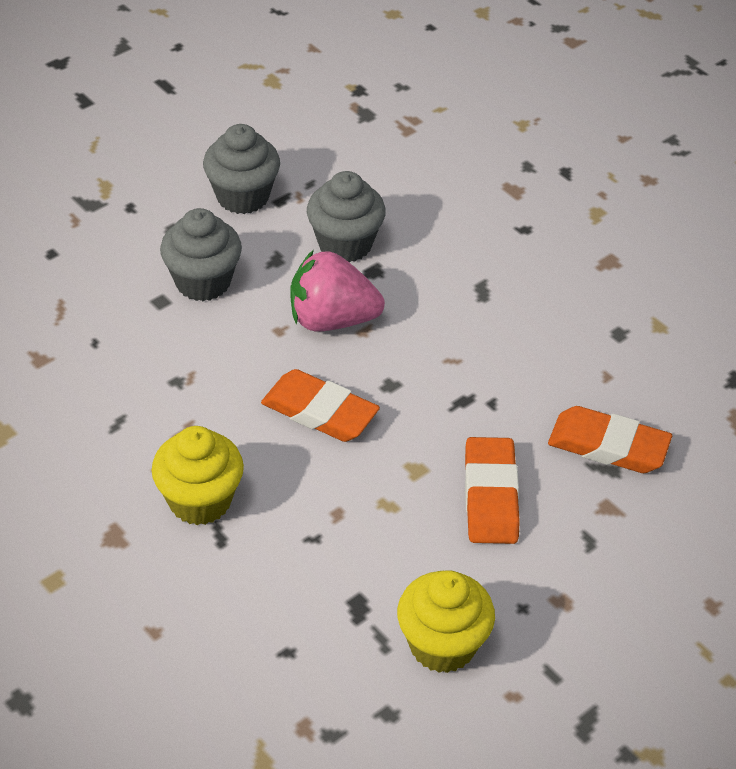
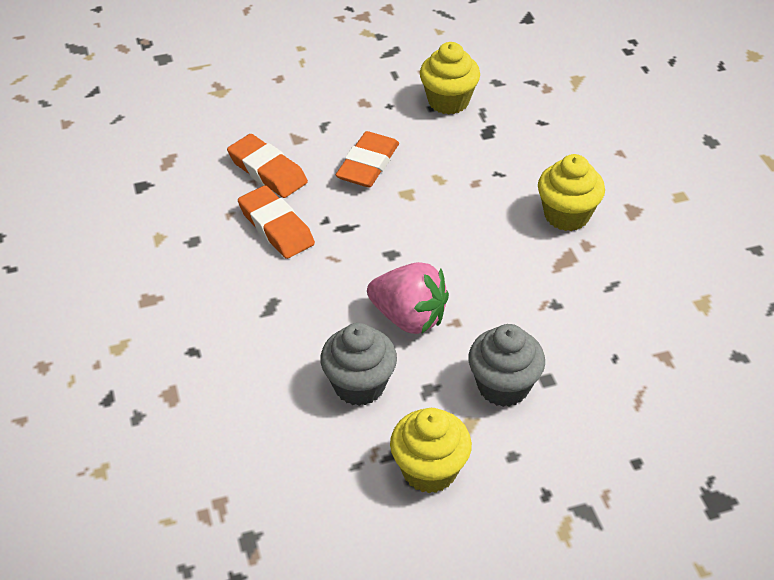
camera: 155 degrees left, 0 degrees up
grey cupcake [203,124,280,214] -> yellow cupcake [390,408,472,493]
orange eraser [261,369,380,442] -> orange eraser moved to [238,185,315,259]

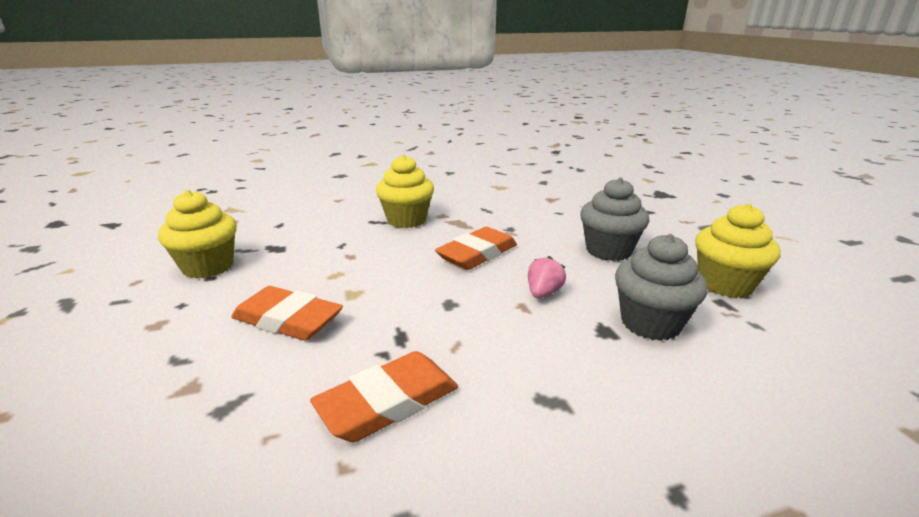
camera: 90 degrees left, 20 degrees down
orange eraser [227,134,308,198] -> orange eraser moved to [435,227,517,270]
pink strawberry [367,262,449,334] -> pink strawberry [528,256,566,298], size x0.51

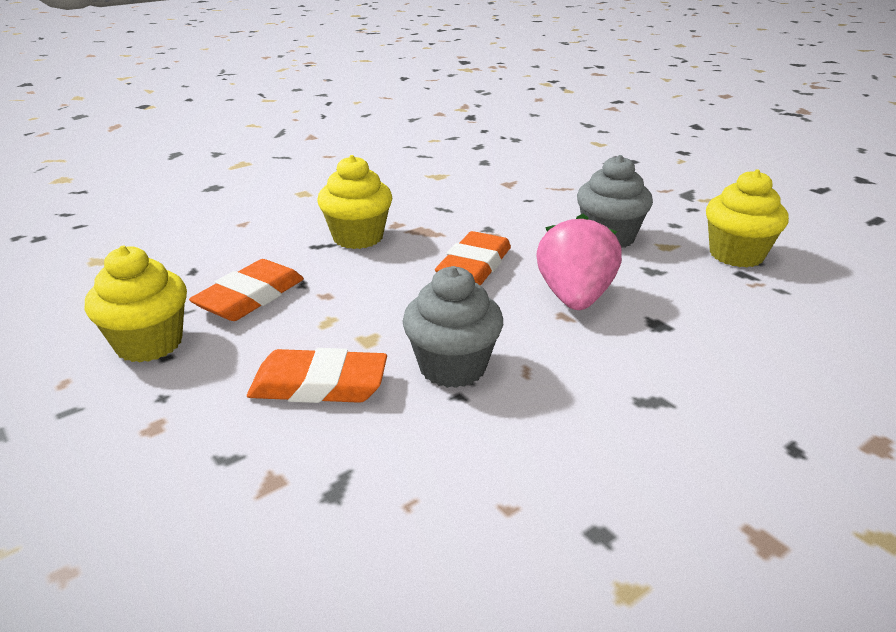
camera: 20 degrees left, 5 degrees up
orange eraser [310,351,458,442] -> orange eraser moved to [189,259,304,321]
pink strawberry [528,256,566,298] -> pink strawberry [537,214,622,310], size x1.94
grey cupcake [615,234,708,341] -> grey cupcake moved to [402,266,503,388]

